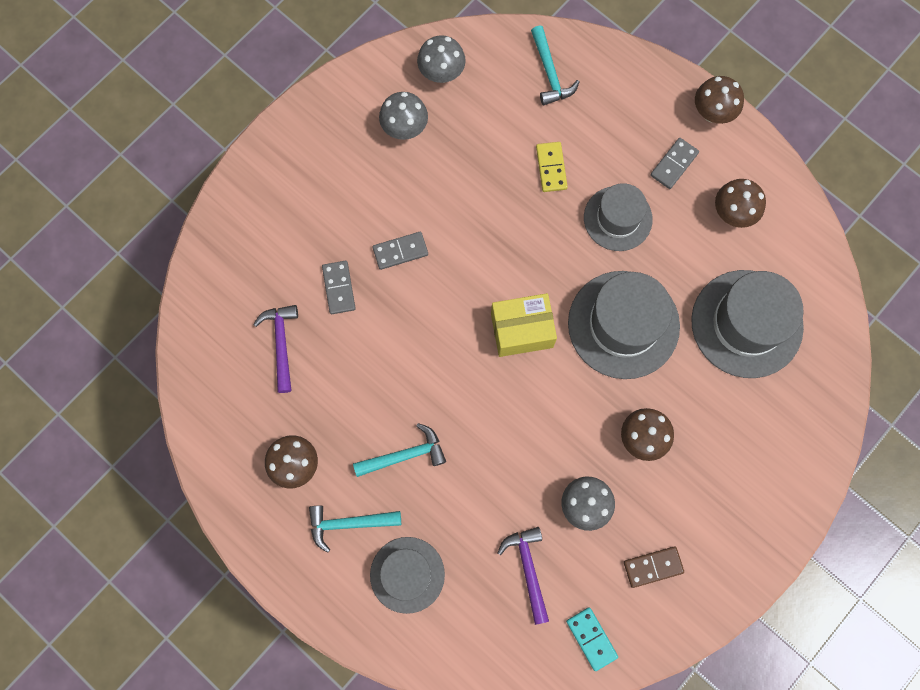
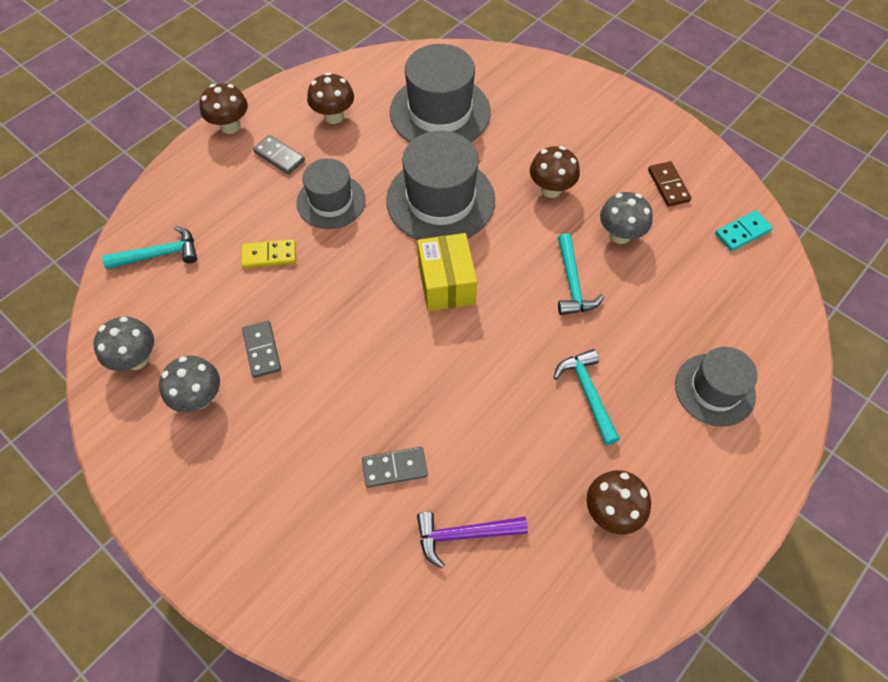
camera: 90 degrees left, 15 degrees down
turquoise hammer [309,506,401,553] -> turquoise hammer moved to [558,233,604,315]
grey domino [373,232,428,270] -> grey domino moved to [242,321,281,378]
purple hammer [497,527,549,625] -> none

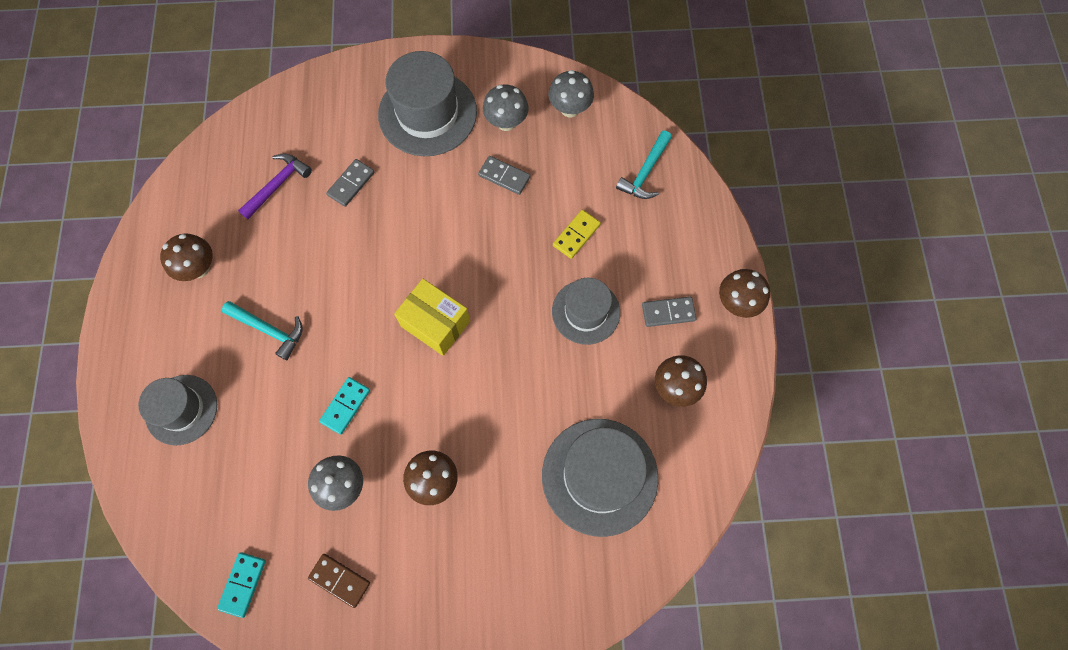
camera: 135 degrees right, 10 degrees up
grey hat [386,131,495,240] -> grey hat moved to [378,51,477,156]
turquoise hammer [558,233,604,315] -> turquoise domino [319,377,370,435]

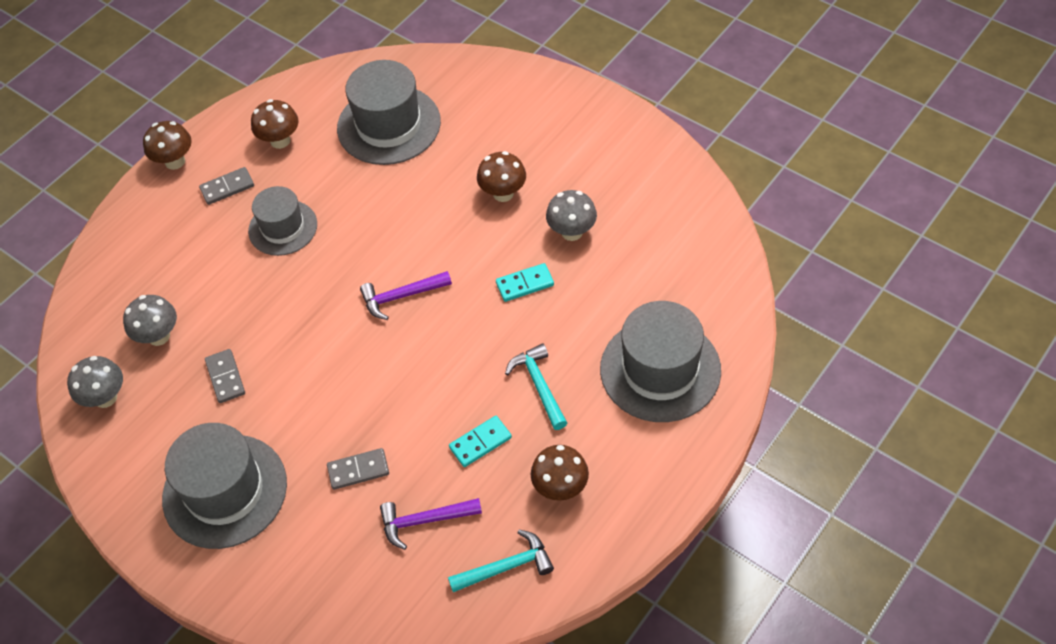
camera: 135 degrees left, 15 degrees down
grey hat [138,375,217,445] -> grey hat [600,301,721,422], size x1.58
turquoise domino [217,552,266,618] -> turquoise domino moved to [449,416,512,467]
brown domino [308,554,370,608] -> none
yellow box [394,279,470,356] -> purple hammer [360,271,452,320]
grey mushroom [483,85,528,131] -> grey mushroom moved to [123,295,177,346]
yellow domino [553,210,601,259] -> none
turquoise hammer [616,131,672,199] -> turquoise hammer moved to [448,530,554,592]
grey domino [642,297,696,327] -> grey domino turned 60 degrees counterclockwise [199,167,254,205]

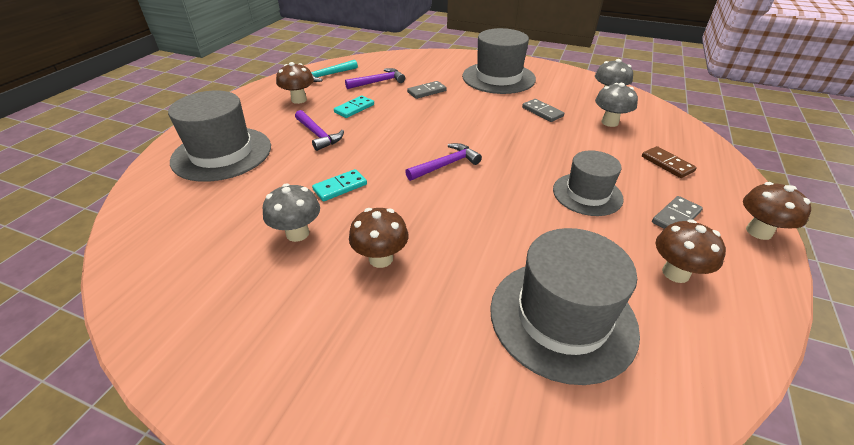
camera: 160 degrees right, 15 degrees down
turquoise hammer [505,343,567,430] -> purple hammer [295,110,344,151]
none -> brown domino [642,146,697,178]

